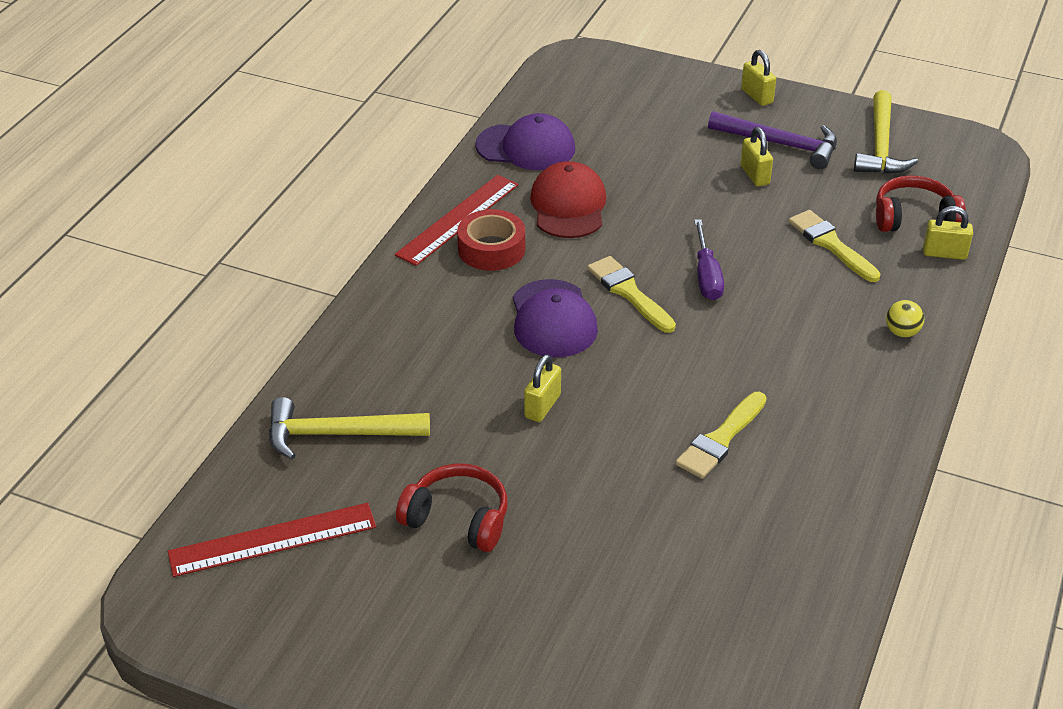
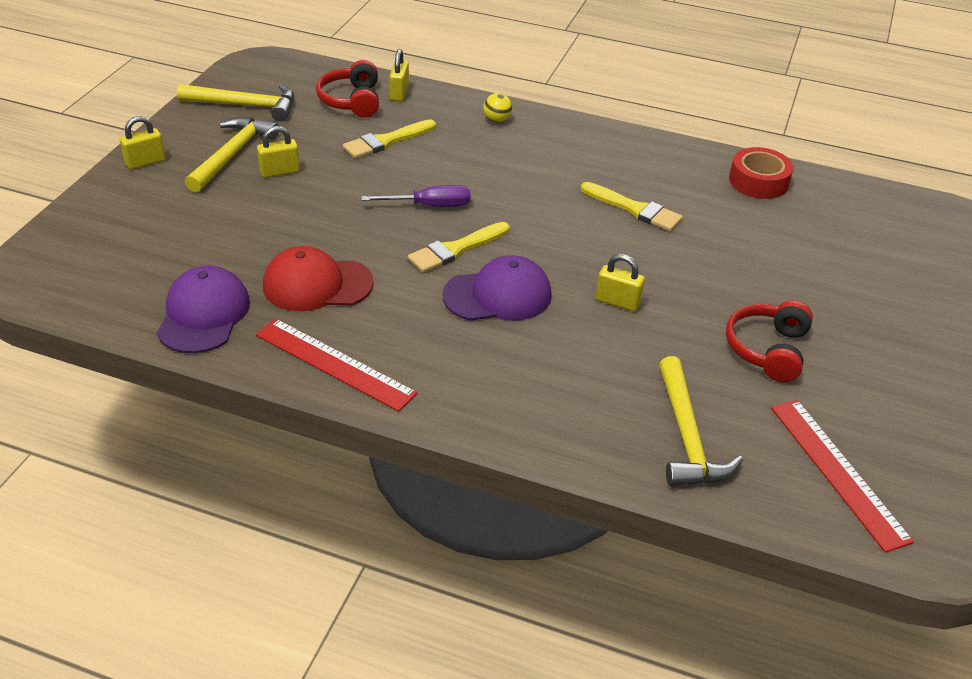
camera: 95 degrees left, 0 degrees up
red tape [457,209,525,271] -> red tape moved to [729,147,793,199]
purple hammer [708,111,837,169] -> yellow hammer [185,117,279,193]

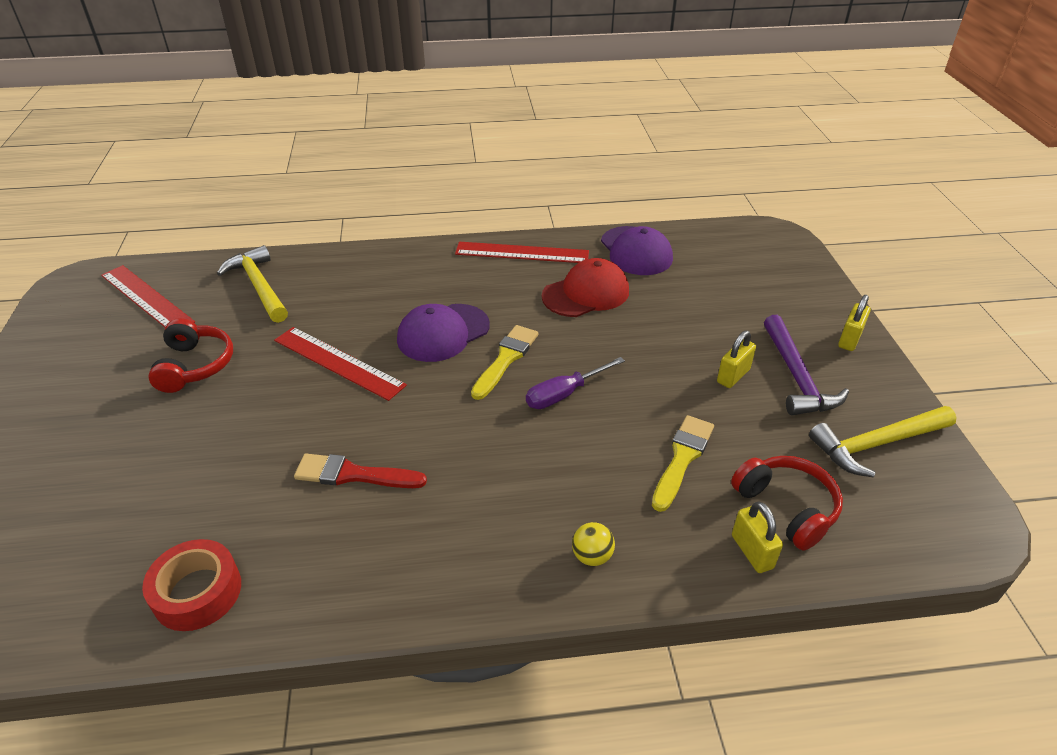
camera: 155 degrees right, 0 degrees up
yellow hammer [185,117,279,193] -> purple hammer [764,315,849,415]
yellow brush [581,182,683,231] -> red brush [294,454,427,488]
yellow padlock [596,254,645,311] -> red ruler [274,327,407,401]

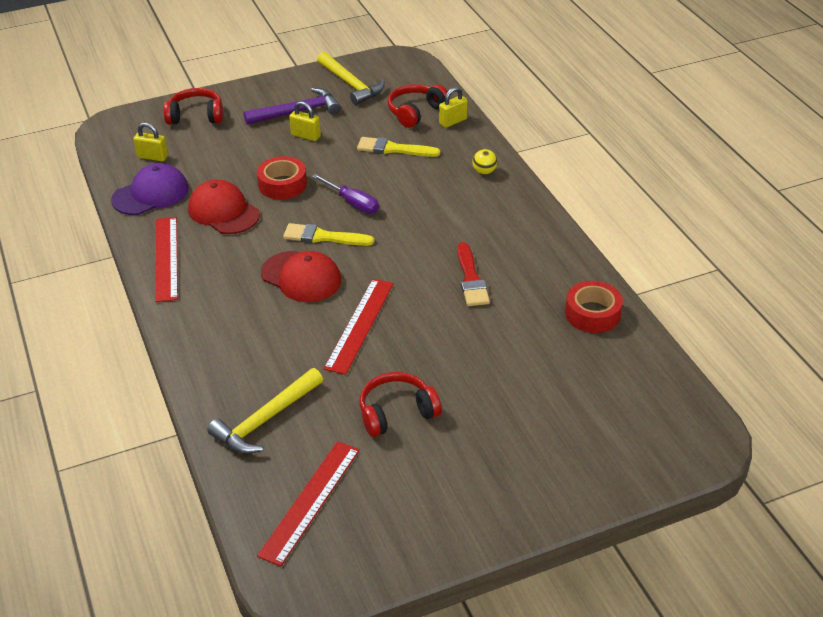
camera: 105 degrees left, 0 degrees up
purple cap [397,304,490,362] -> red cap [261,251,341,302]
yellow padlock [838,295,871,351] -> yellow padlock moved to [133,122,168,161]
none -> red headphones [163,88,223,125]
none -> red tape [257,156,307,200]

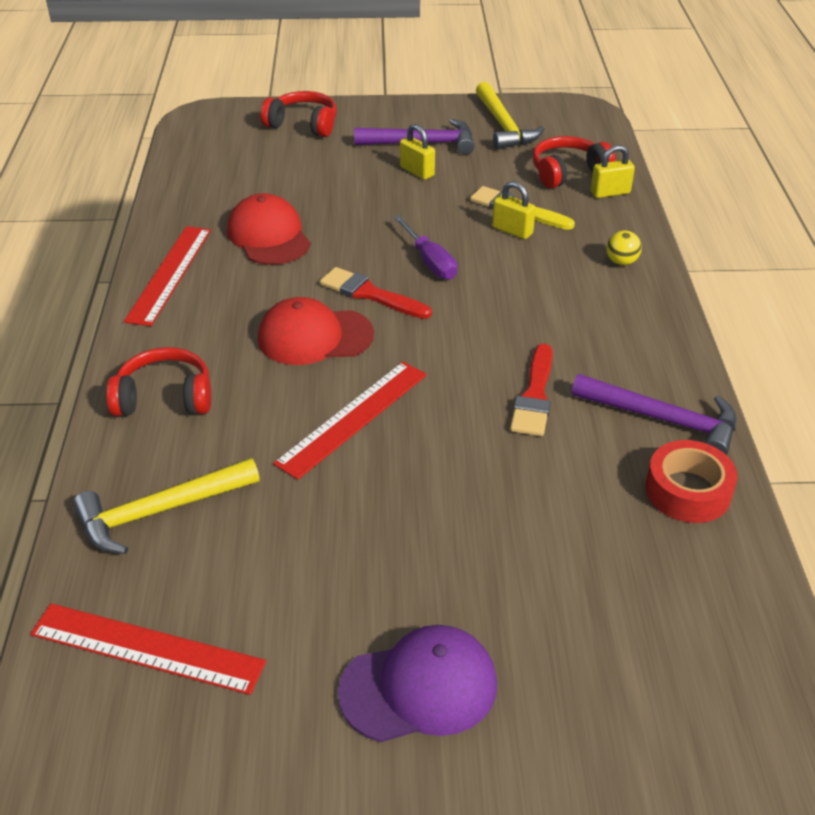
camera: 20 degrees right, 0 degrees up
purple cap [111,163,189,215] -> purple cap moved to [338,625,497,742]
yellow padlock [133,122,168,161] -> yellow padlock moved to [492,181,536,239]
red tape [257,156,307,200] -> none
red ruler [257,441,360,567] -> red ruler turned 60 degrees clockwise [30,603,266,695]
red cap [261,251,341,302] -> red cap turned 120 degrees clockwise [258,297,374,365]
yellow brush [283,223,374,246] -> red brush [320,267,432,319]
red headphones [359,372,442,437] -> red headphones moved to [106,347,211,416]
none -> purple hammer [572,374,737,455]

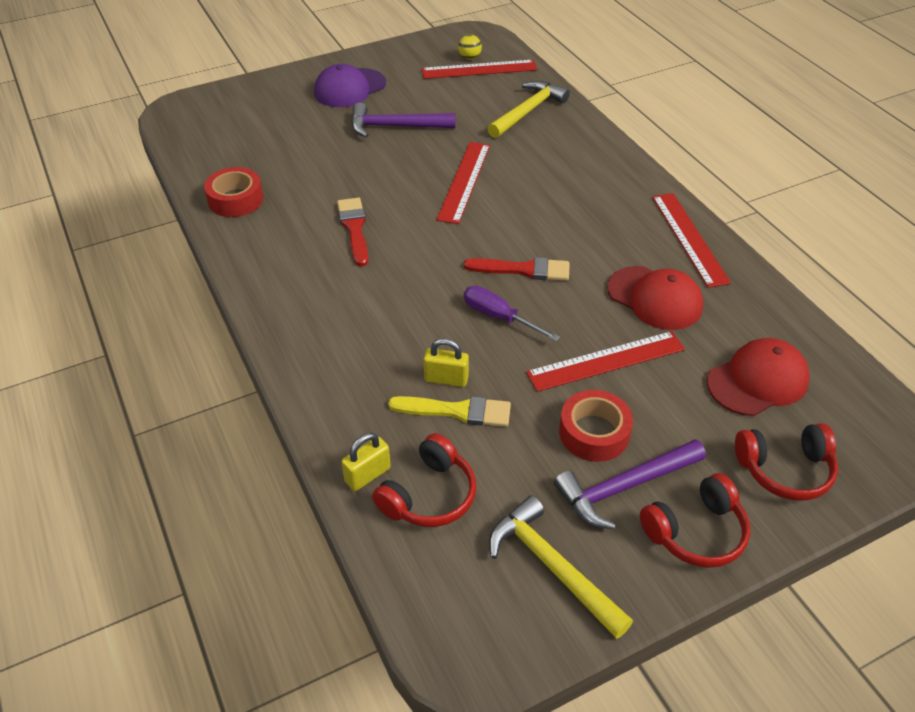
camera: 155 degrees right, 5 degrees up
red headphones [106,347,211,416] -> red headphones moved to [640,473,750,568]
red cap [258,297,374,365] -> red cap moved to [707,338,810,416]
yellow padlock [400,124,435,180] -> red tape [559,390,633,462]
purple hammer [572,374,737,455] -> purple hammer moved to [351,103,455,138]
yellow ball [607,230,642,265] -> yellow ball moved to [458,35,482,60]
none -> red ruler [526,331,685,392]

